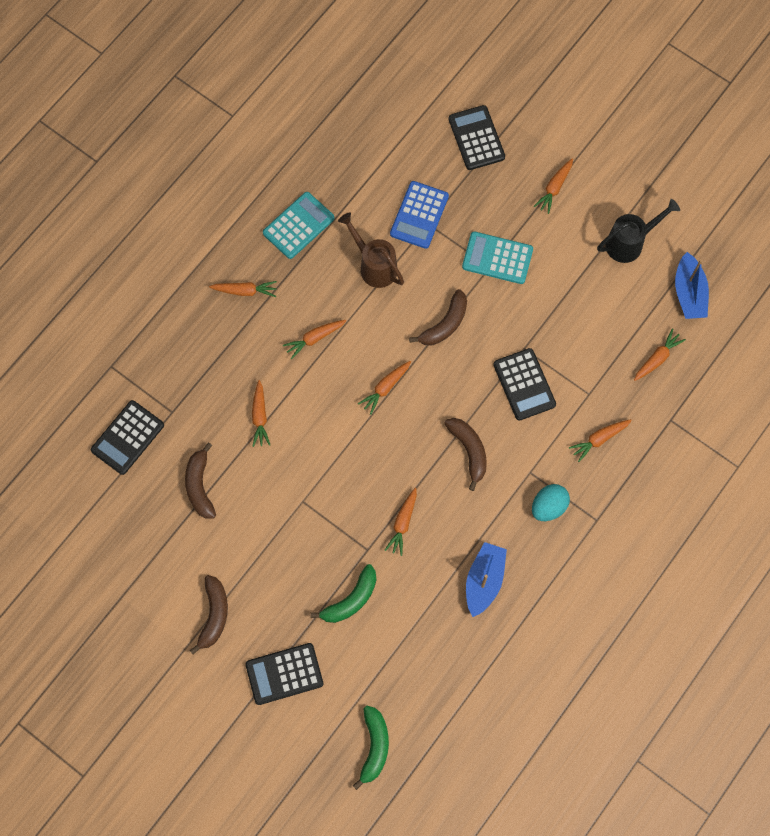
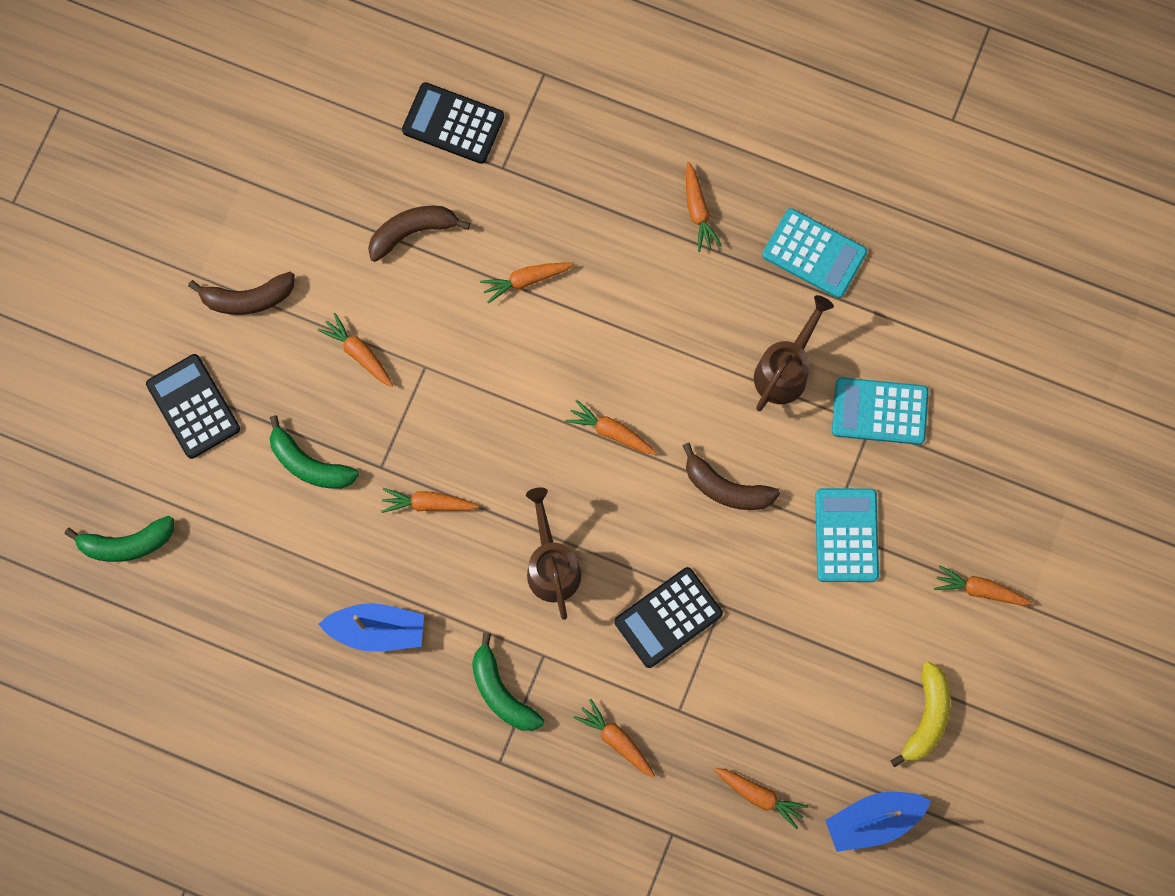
camera: 75 degrees right, 5 degrees up
orange carrot [283,320,346,359] -> orange carrot moved to [318,313,393,387]
blue calculator [390,181,449,249] -> turquoise calculator [832,377,929,445]
brown banana [444,418,487,491] -> brown watering can [526,487,581,620]
black calculator [449,105,505,170] -> none
turquoise egg [532,484,570,521] -> green banana [472,632,544,731]
black watering can [597,199,680,263] -> yellow banana [890,661,950,767]

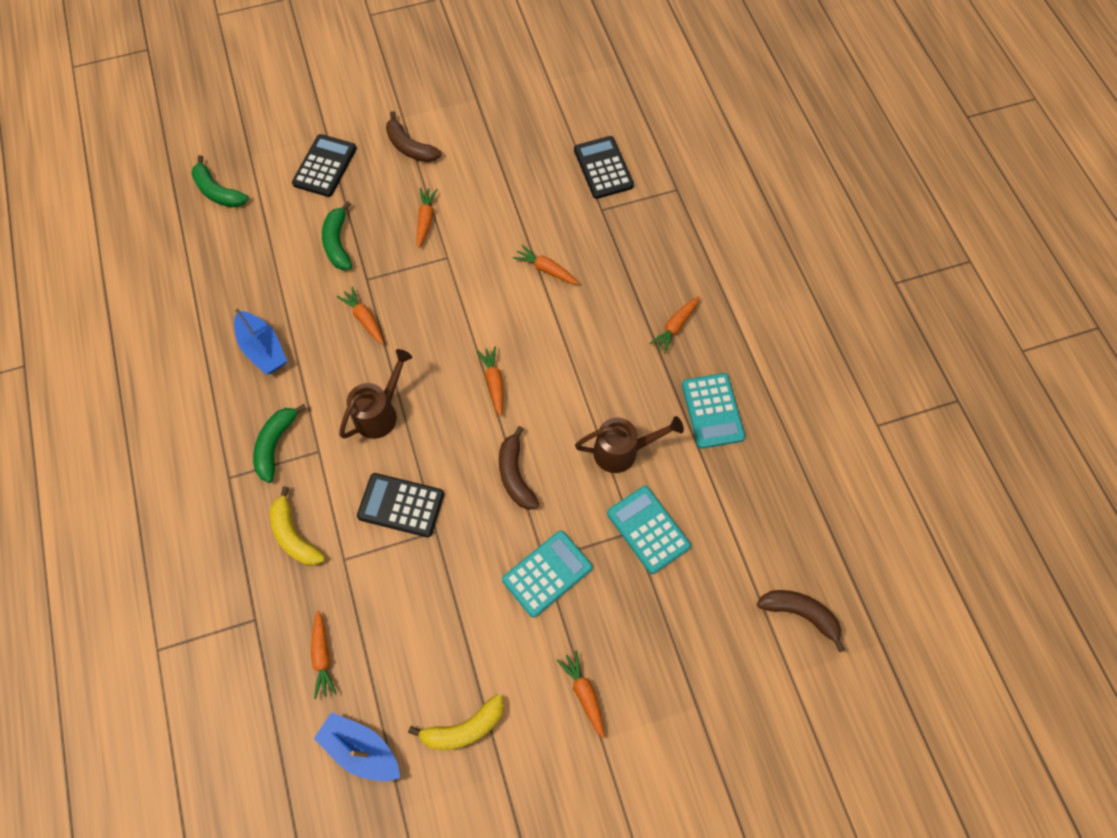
camera: 50 degrees right, 10 degrees down
brown banana [368,206,470,262] -> brown banana moved to [757,590,845,652]
orange carrot [573,699,655,778] -> yellow banana [270,486,325,566]

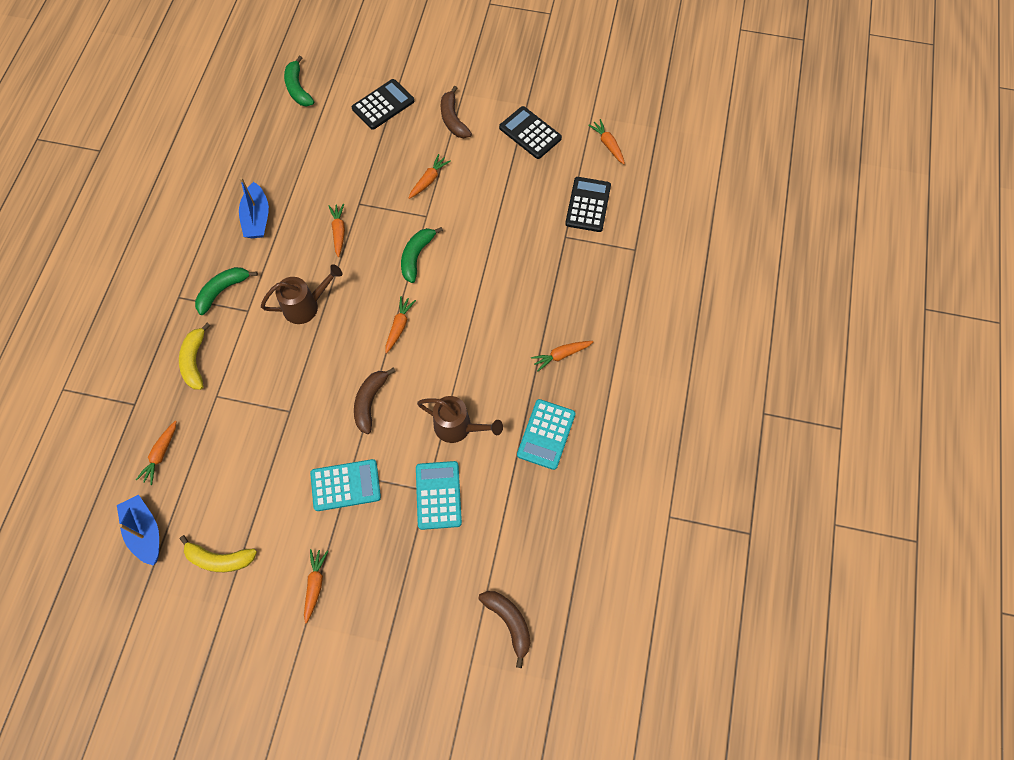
camera: 30 degrees right, 0 degrees up
green banana [322,201,352,270] -> green banana moved to [401,227,443,283]
black calculator [357,473,444,537] -> black calculator moved to [499,106,562,159]
orange carrot [513,245,579,284] -> orange carrot moved to [588,119,625,164]

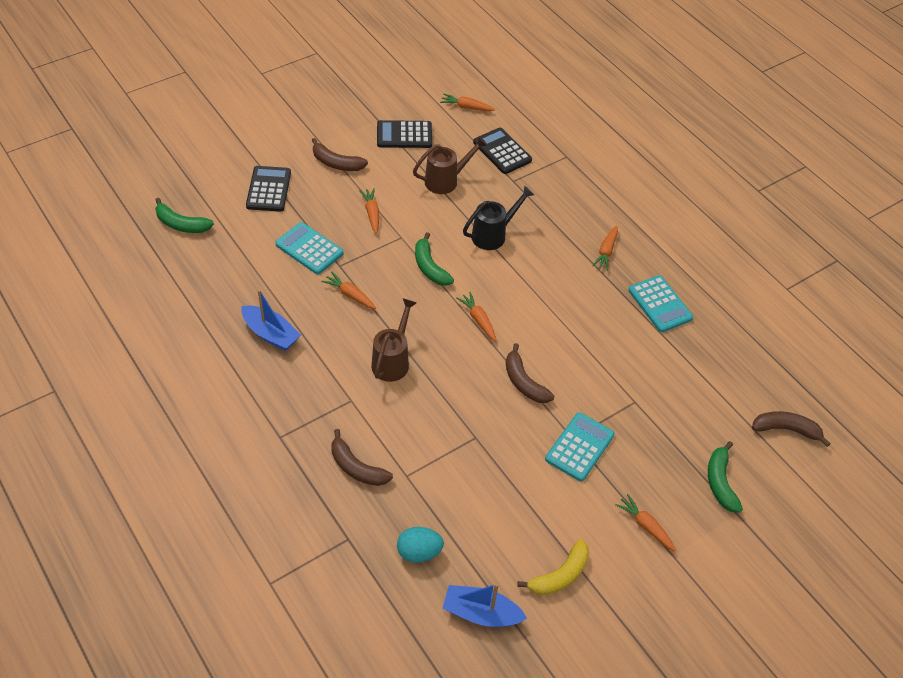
camera: 50 degrees left, 15 degrees down
orange carrot [136,421,177,485] -> turquoise egg [397,527,444,563]
yellow banana [179,323,211,390] -> brown banana [331,429,393,486]
green banana [195,267,258,315] -> green banana moved to [708,441,743,513]
turquoise calculator [416,461,462,530] -> turquoise calculator moved to [275,222,344,274]
brown watering can [417,396,503,443] -> brown watering can moved to [413,136,488,194]
none -> black watering can [463,186,534,250]

